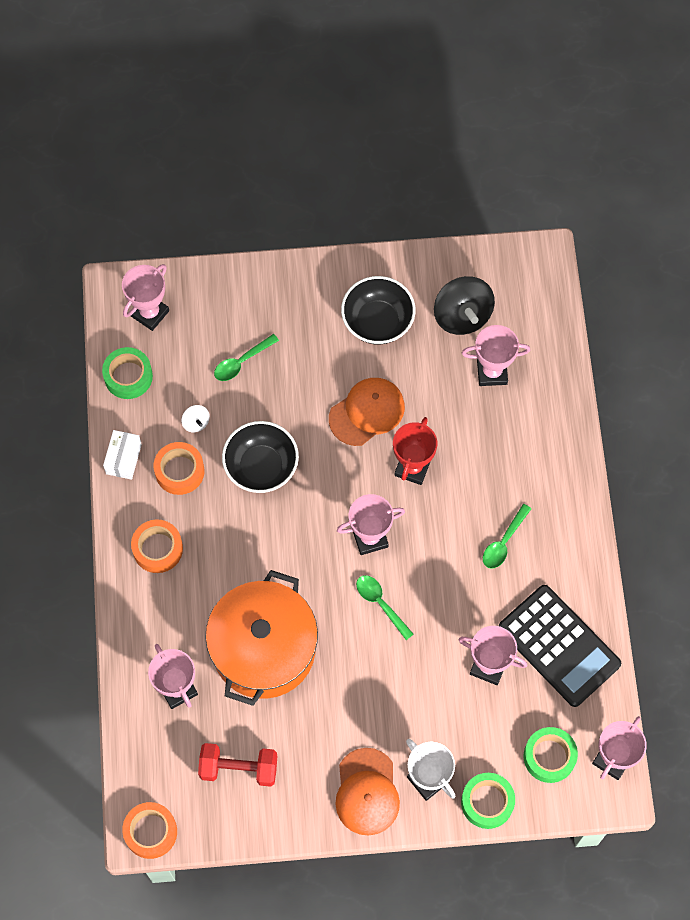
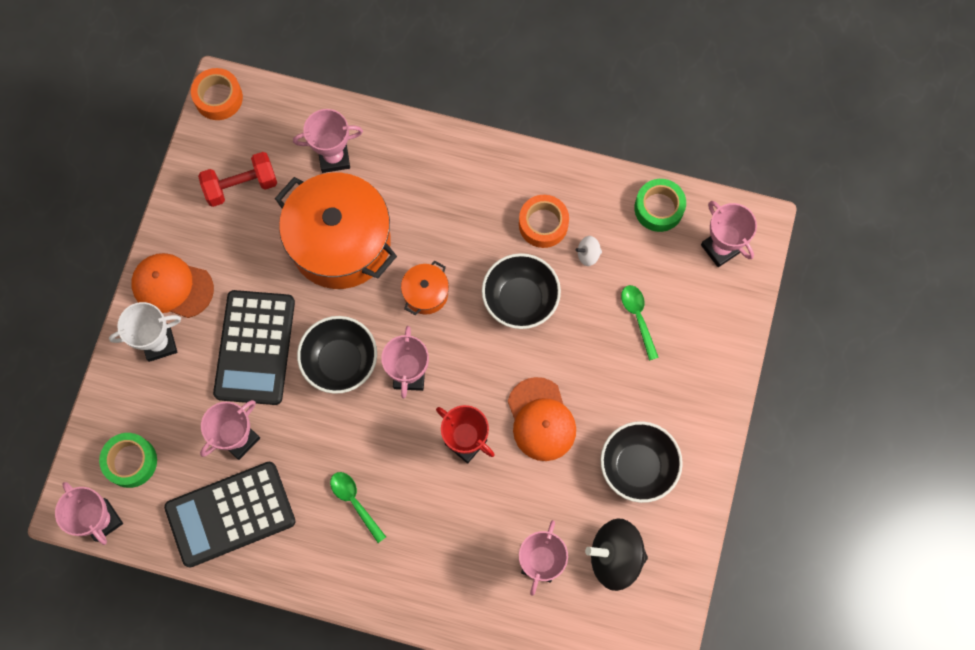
camera: 110 degrees right, 5 degrees up
white box [103,430,142,480] -> none
orange tape [131,519,183,573] -> none
red dumbbell [198,743,277,787] -> red dumbbell turned 45 degrees clockwise [198,152,277,207]
green spoon [356,575,414,640] -> black bowl [297,316,377,394]
green tape [461,773,515,829] -> none
none -> black calculator [213,290,295,405]
none -> orange pot [401,261,449,315]

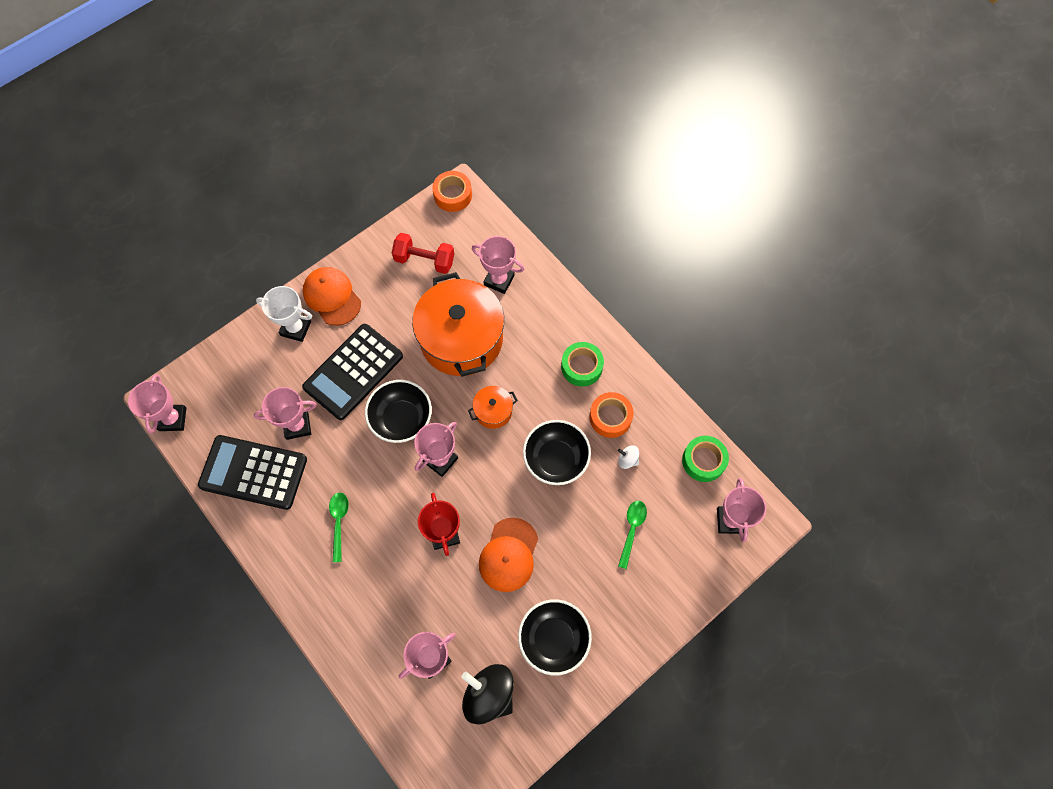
camera: 35 degrees right, 5 degrees down
green tape [99,433,157,488] -> green tape moved to [561,342,604,386]

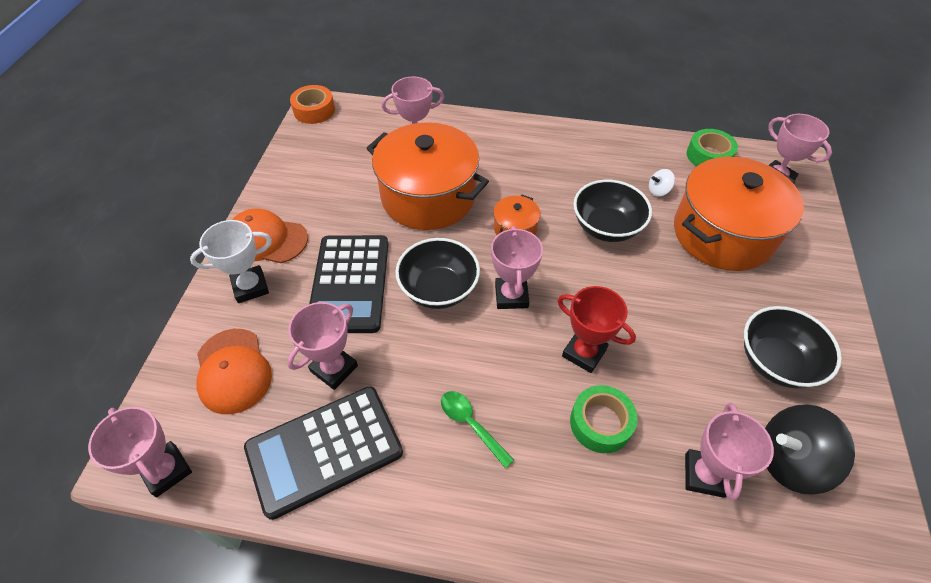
camera: 40 degrees left, 15 degrees down
red dumbbell [392,233,454,274] -> none
orange cap [479,518,538,592] -> orange cap moved to [196,329,272,414]
green tape [561,342,604,386] -> green tape moved to [570,385,638,453]
orange tape [589,392,634,438] -> none
green spoon [618,501,647,569] -> orange pot [674,157,804,271]

